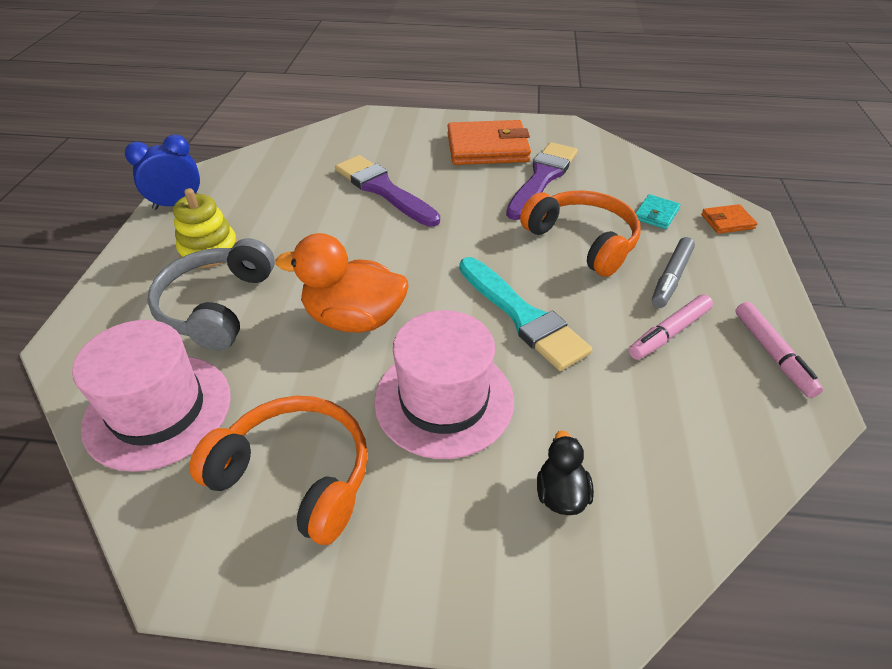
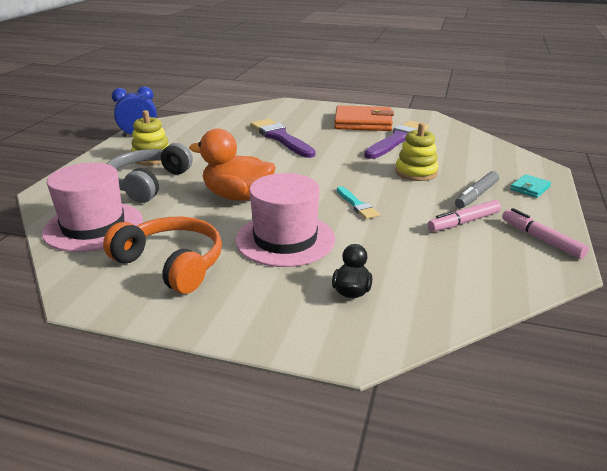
camera: 10 degrees right, 15 degrees down
turquoise brush [459,257,592,371] -> turquoise brush [337,186,380,219], size x0.53
orange headphones [520,190,641,277] -> yellow stacking toy [395,123,439,181]
turquoise wallet [636,194,680,229] -> turquoise wallet moved to [510,174,551,198]
orange wallet [701,204,758,234] -> none
pink marker [735,302,823,398] -> pink marker turned 150 degrees clockwise [502,208,589,259]

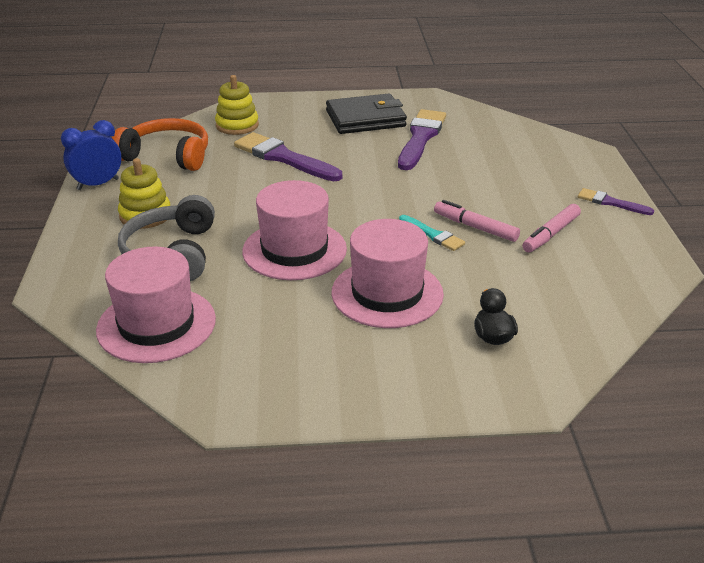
camera: 20 degrees left, 5 degrees up
orange headphones [103,217,222,294] -> orange headphones moved to [112,118,208,171]
orange duck [189,129,276,201] -> pink hat [242,180,347,280]
orange wallet [334,105,394,131] -> black wallet [326,93,407,134]
yellow stacking toy [395,123,439,181] -> yellow stacking toy moved to [215,75,259,135]
grey marker [455,171,499,208] -> none
pink marker [502,208,589,259] -> pink marker moved to [434,200,520,242]
turquoise wallet [510,174,551,198] -> none
none -> purple brush [578,188,654,215]

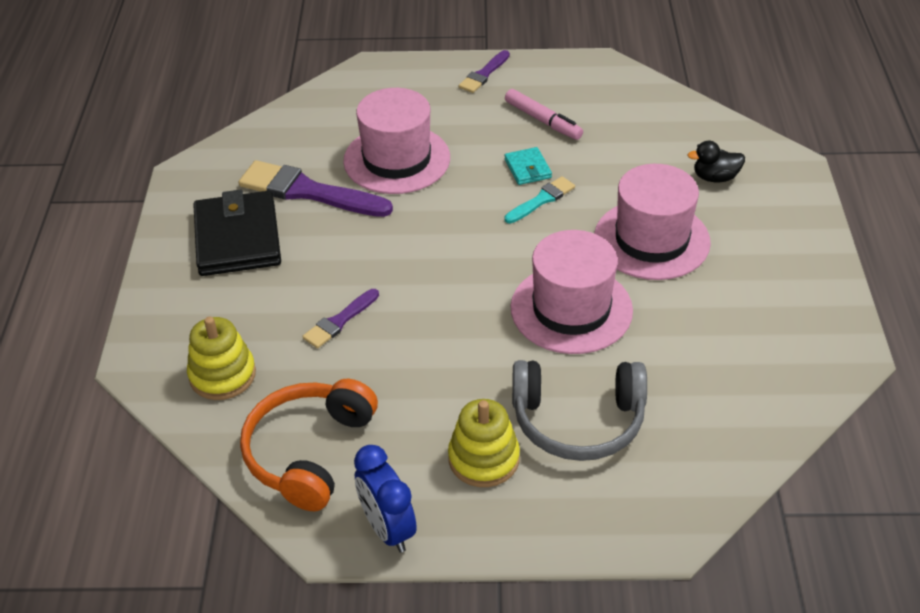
camera: 85 degrees left, 10 degrees up
pink hat [96,247,216,363] -> pink hat moved to [343,88,450,194]
purple brush [234,132,342,181] -> purple brush [302,289,379,348], size x0.53
pink marker [434,200,520,242] -> turquoise wallet [505,147,552,185]

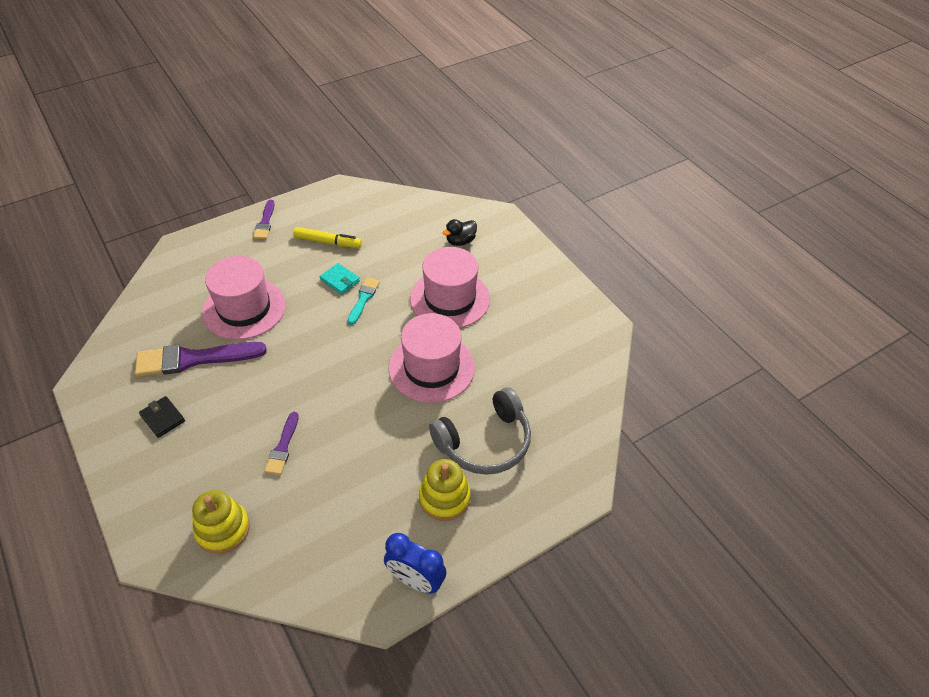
camera: 35 degrees left, 5 degrees up
black wallet [193,190,281,276] -> black wallet [139,396,185,438], size x0.47
orange headphones [240,379,378,511] -> none
pink marker [505,89,583,140] -> yellow marker [293,227,362,248]

